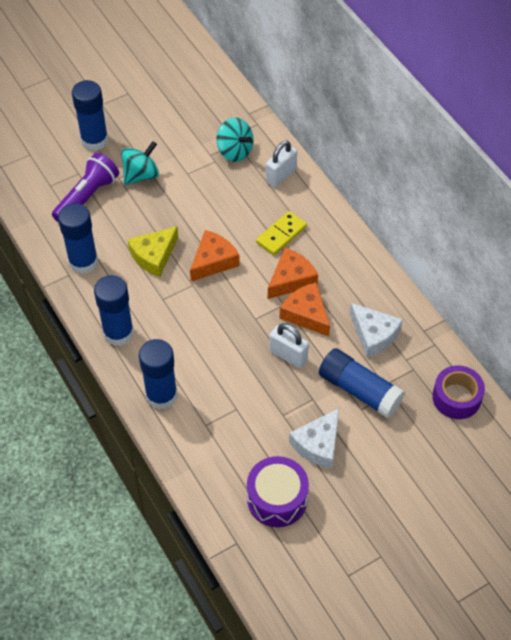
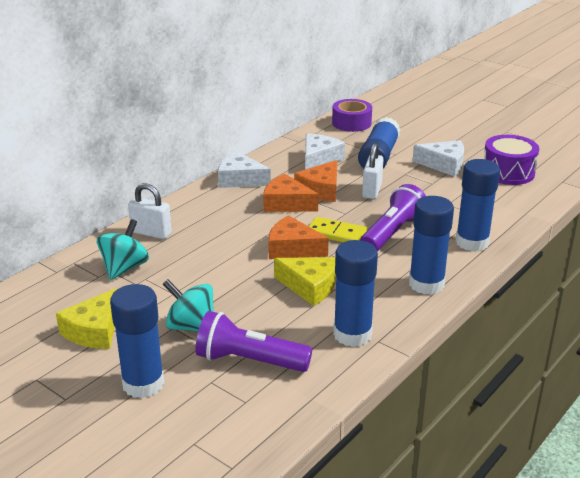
camera: 110 degrees left, 25 degrees down
yellow domino [256,211,307,255] -> yellow domino moved to [309,217,368,242]
none -> yellow cheese [56,288,117,349]
none -> white cheese [218,152,271,188]
none -> purple flashlight [360,184,426,251]

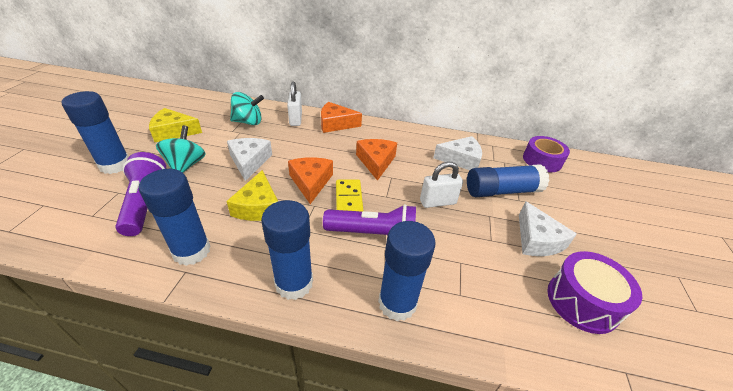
camera: 60 degrees right, 10 degrees up
white cheese [218,152,271,188] -> white cheese moved to [227,138,272,181]
orange cheese [294,160,337,202] -> orange cheese moved to [321,102,362,133]

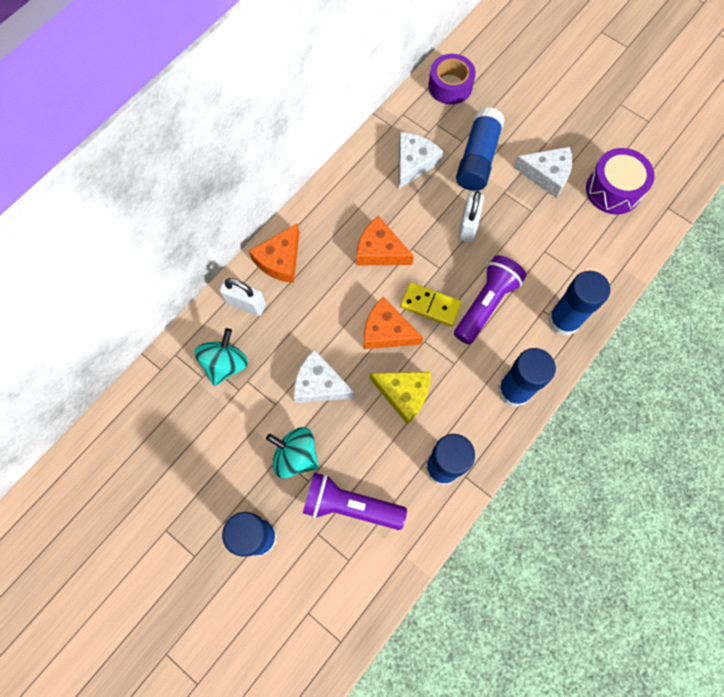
camera: 60 degrees left, 30 degrees up
yellow cheese [149,108,202,142] -> none

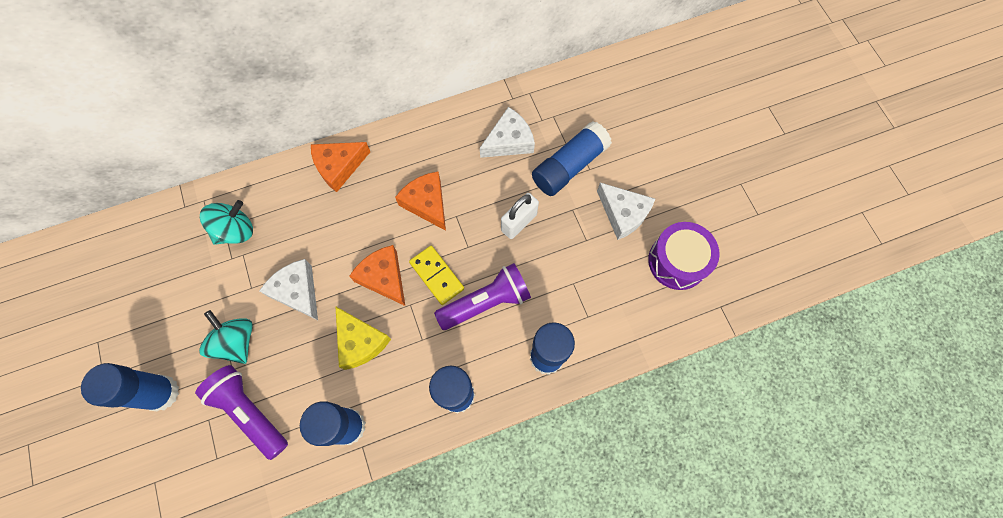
camera: 30 degrees right, 0 degrees up
white padlock [219,278,266,316] -> none
purple tape [428,54,476,105] -> none

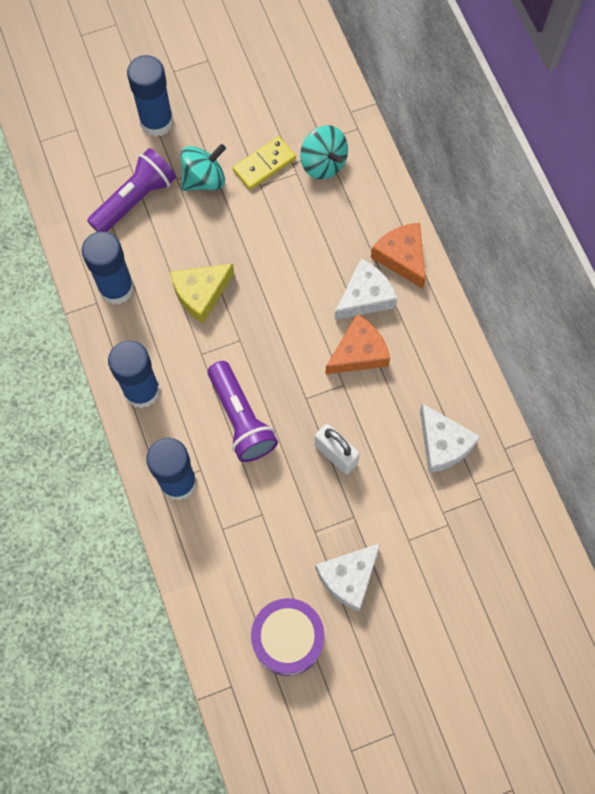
camera: 90 degrees right, 0 degrees up
white cheese [259,259,318,320] -> white cheese moved to [335,259,397,320]
orange cheese [349,245,405,306] -> none
yellow domino [409,246,464,305] -> yellow domino moved to [233,136,296,190]
blue glue stick [532,121,612,196] -> none

